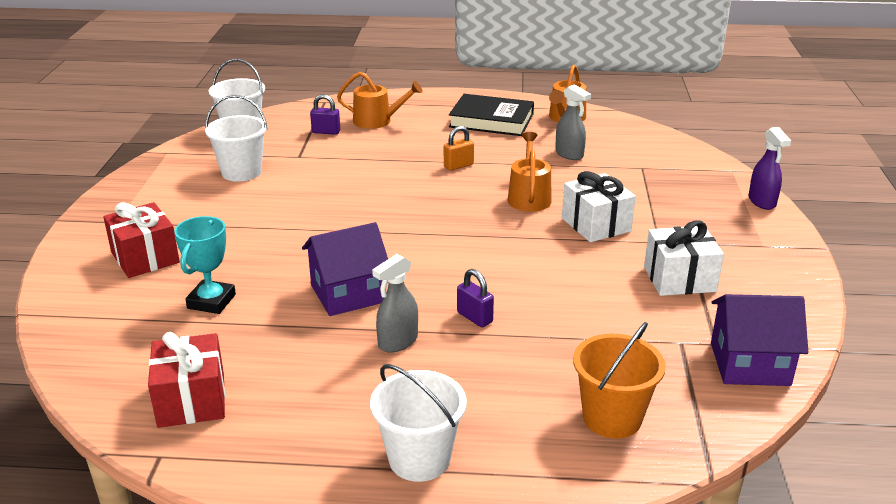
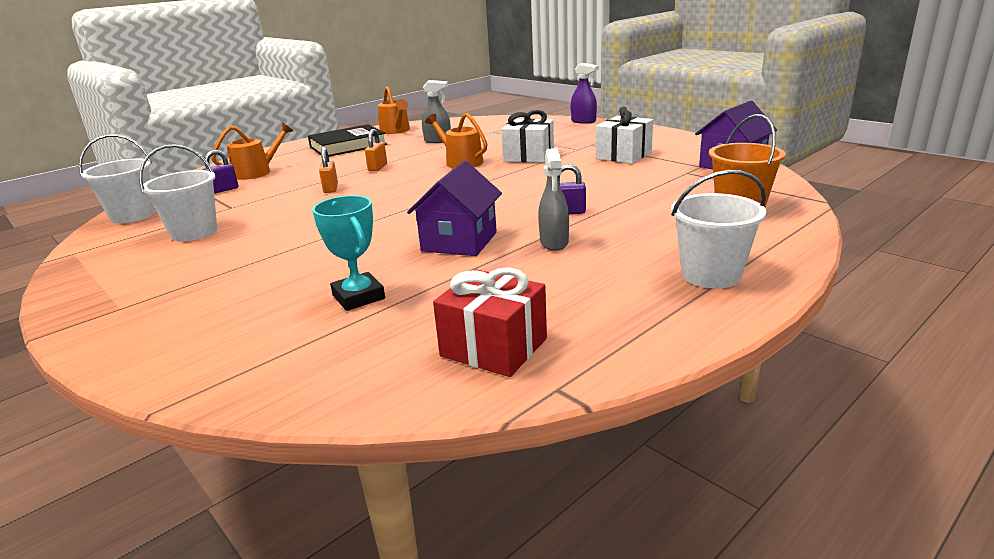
camera: 45 degrees left, 5 degrees down
red gift [103,202,180,278] -> none
none -> orange padlock [319,147,338,193]

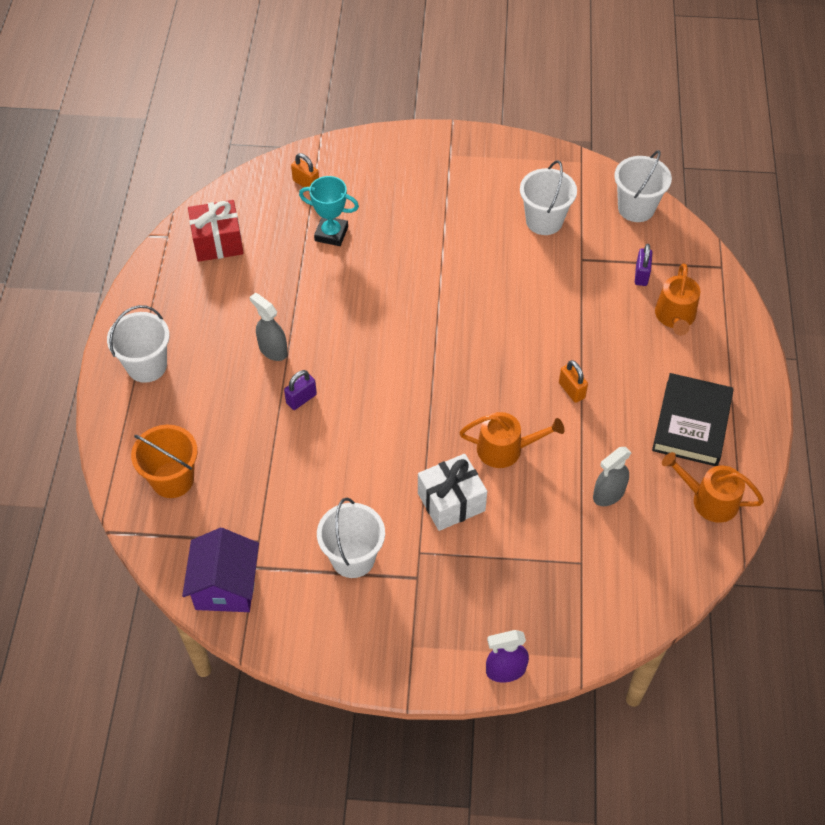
camera: 135 degrees right, 30 degrees up
orange padlock [319,147,338,193] -> orange padlock moved to [291,153,319,187]
purple house [407,161,502,256] -> none
white gift [596,107,653,164] -> white bucket [317,498,385,578]

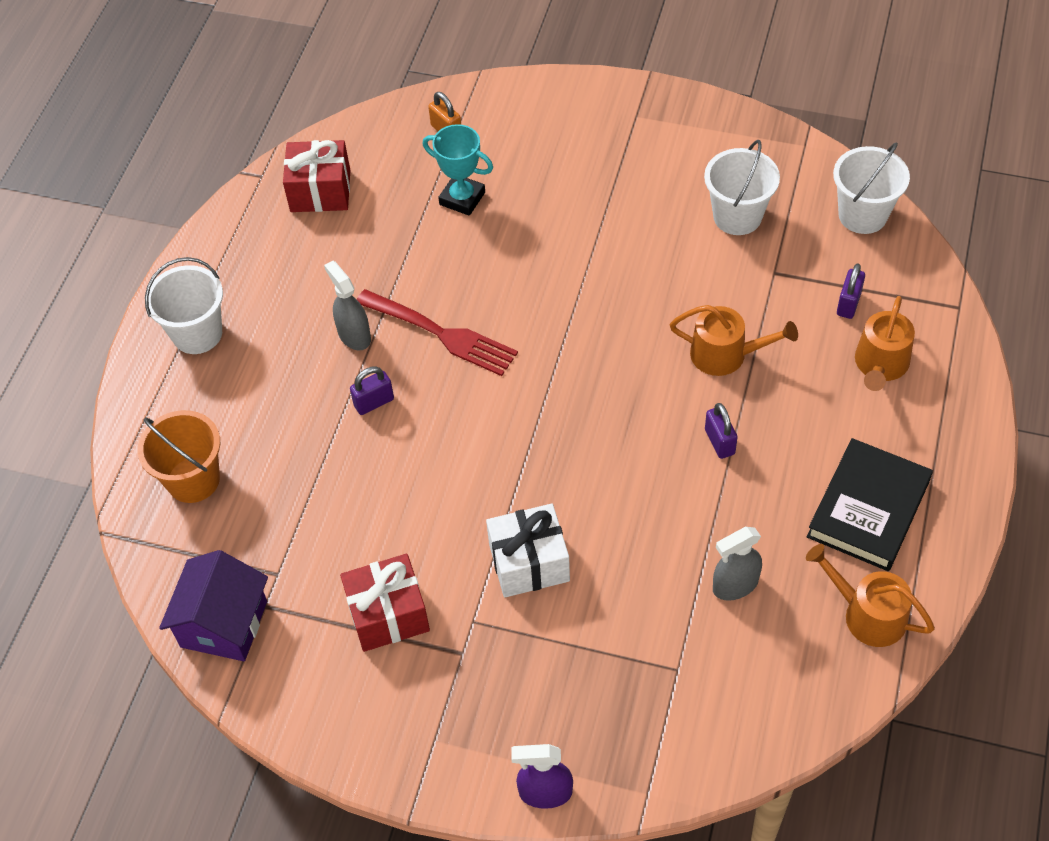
camera: 15 degrees right, 0 degrees up
white bucket [317,498,385,578] -> red gift [340,554,430,652]
orange watering can [459,412,564,468] -> orange watering can moved to [670,305,798,376]
orange padlock [559,360,588,403] -> purple padlock [705,403,738,459]
none -> red fork [356,289,518,376]

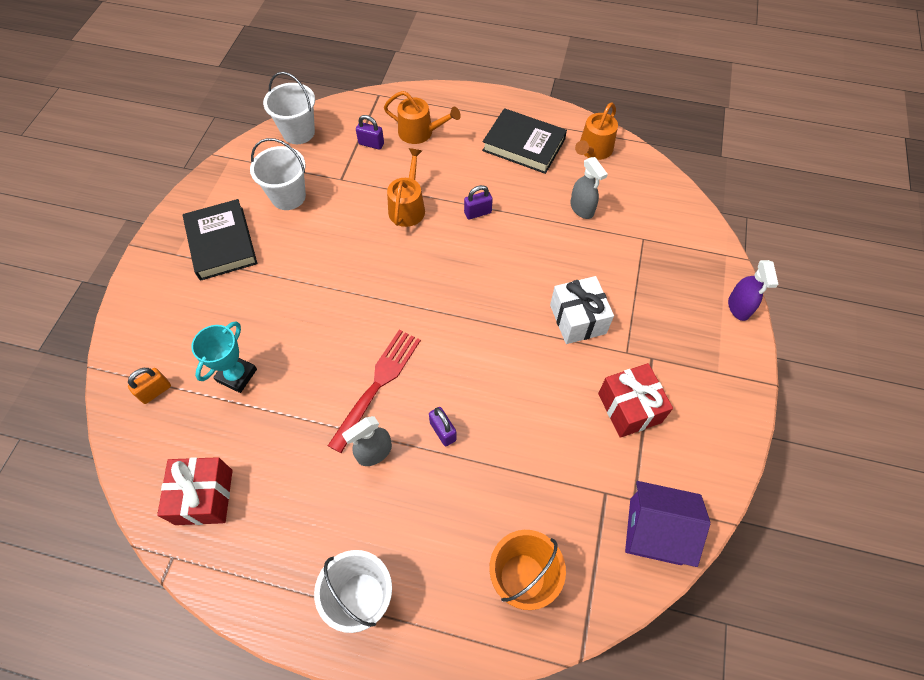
camera: 95 degrees left, 5 degrees up
none -> black book [183,199,257,281]

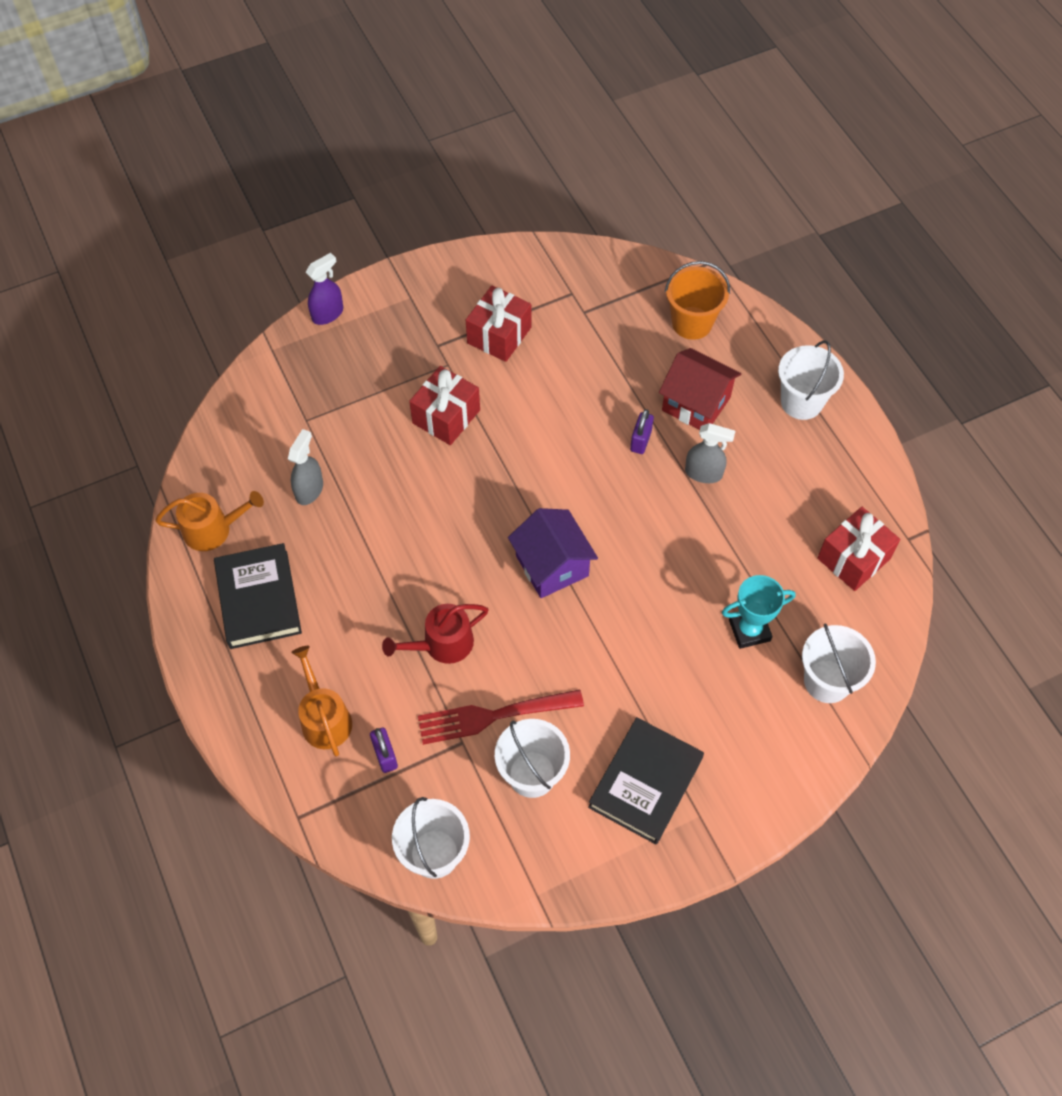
camera: 130 degrees left, 0 degrees up
orange padlock [128,368,171,404] -> white bucket [802,623,876,703]
red fork [328,330,421,453] -> red fork moved to [418,689,584,745]
orange watering can [387,148,425,227] -> red watering can [382,604,489,664]
purple padlock [464,185,493,220] -> none
white gift [550,276,614,344] -> red gift [409,366,480,445]
purple house [625,481,710,567] -> purple house moved to [508,508,598,598]
none -> red house [659,348,741,430]

